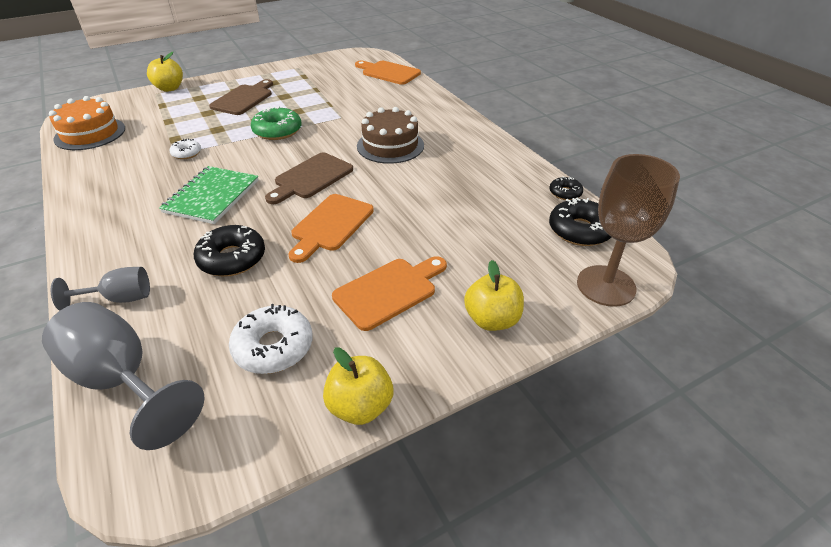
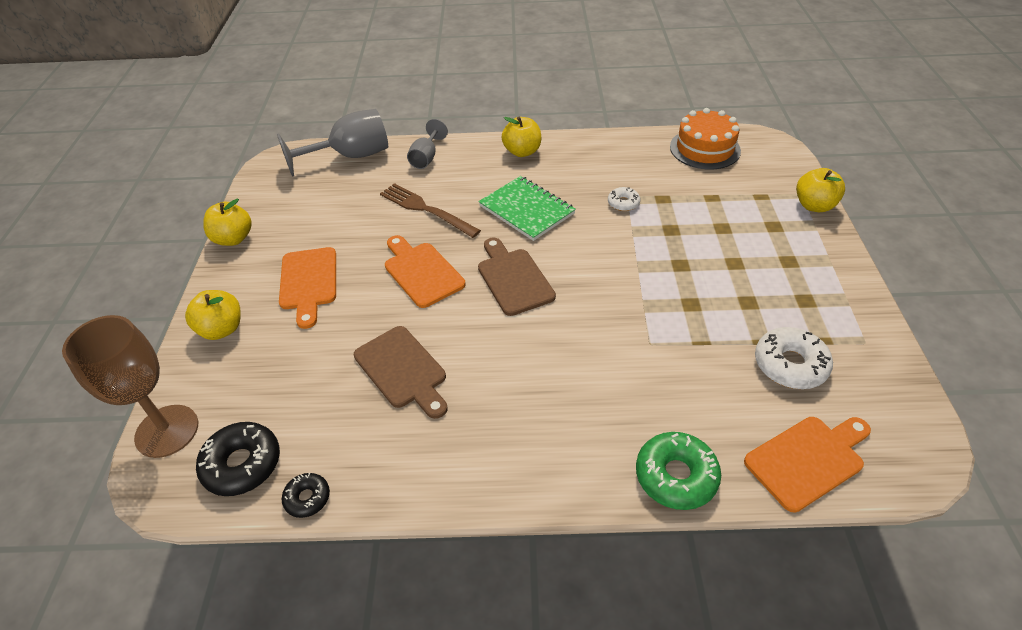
camera: 120 degrees right, 5 degrees up
black donut [194,225,265,277] -> brown fork [380,183,481,238]
brown cutting board [209,79,273,115] -> brown cutting board moved to [354,326,447,419]
white donut [229,304,313,374] -> white donut moved to [755,327,833,389]
green donut [251,106,301,140] -> green donut moved to [636,432,721,510]
brown cake [357,107,424,164] -> none
none -> yellow apple [501,117,541,157]

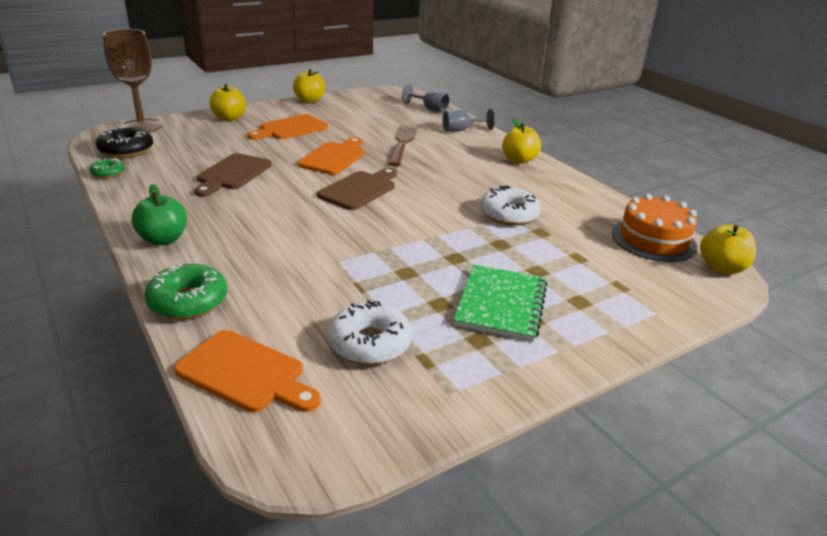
camera: 55 degrees right, 15 degrees down
grey goblet [277,109,388,177] -> grey goblet [402,84,449,112], size x0.56
black donut [282,473,330,518] -> green donut [90,158,125,178]
green notebook [478,176,576,241] -> green notebook moved to [453,265,548,341]
white donut [608,187,640,211] -> white donut [480,185,541,226], size x1.77
yellow apple [796,168,845,212] -> yellow apple moved to [700,224,756,274]
none -> green apple [132,184,187,245]

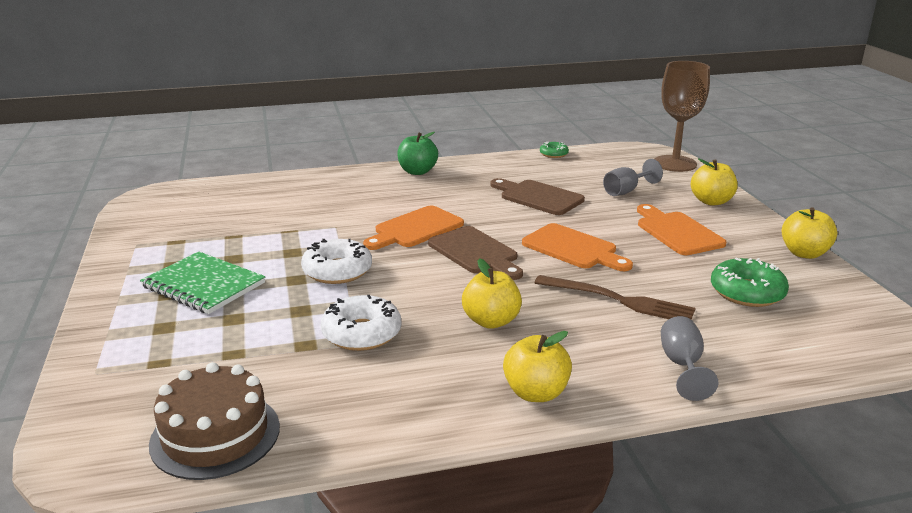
camera: 110 degrees right, 5 degrees down
black donut [96,125,153,158] -> none
green donut [144,264,227,319] -> green donut moved to [711,258,789,307]
orange cutting board [174,330,321,412] -> orange cutting board moved to [363,206,464,250]
white donut [328,300,412,365] -> white donut moved to [301,239,372,284]
grey goblet [402,84,449,112] -> grey goblet moved to [603,159,663,196]
orange cake [612,194,698,262] -> brown cake [149,362,280,480]
yellow apple [700,224,756,274] -> yellow apple moved to [462,258,522,329]

